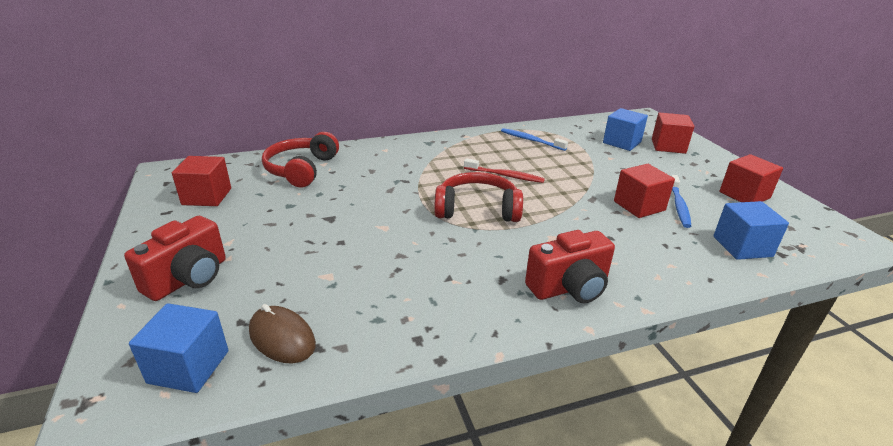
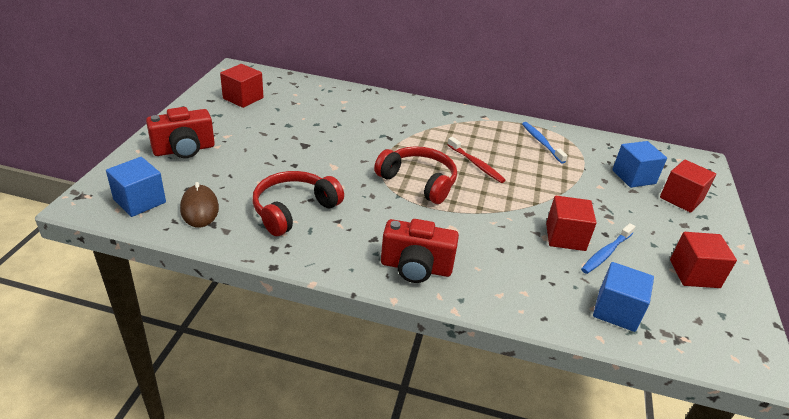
camera: 30 degrees right, 5 degrees up
red headphones [262,132,339,187] -> red headphones moved to [253,171,344,236]

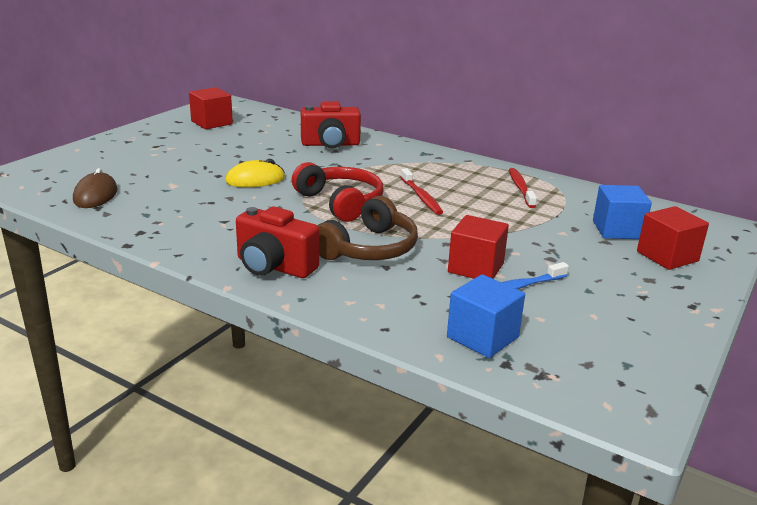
camera: 20 degrees right, 10 degrees down
blue cube [106,157,166,217] -> none
red camera [146,107,215,158] -> red camera moved to [301,101,361,149]
red headphones [253,171,344,236] -> none
blue toothbrush [522,122,568,164] -> red toothbrush [509,168,537,208]
red cube [670,232,737,288] -> none
none -> yellow mouse [225,159,285,187]
none -> brown headphones [317,196,418,260]

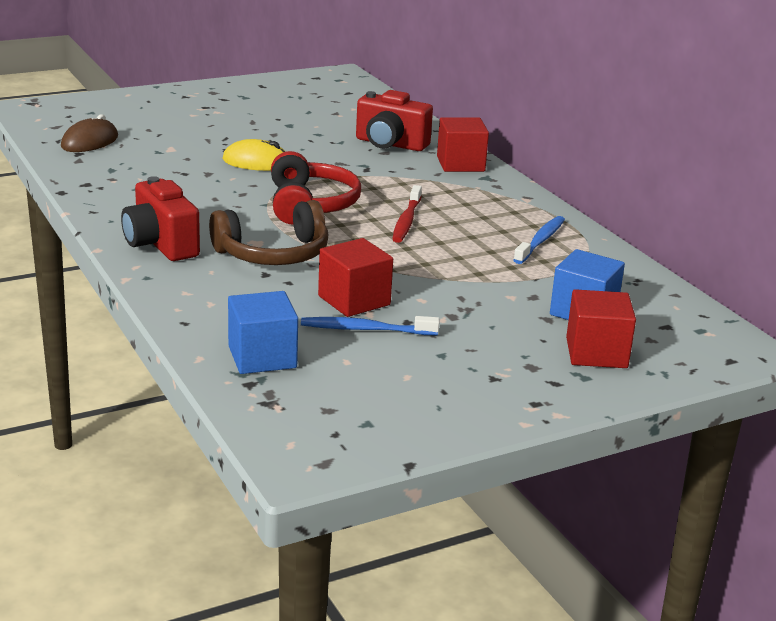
camera: 30 degrees right, 0 degrees up
red cube [189,87,233,129] -> red cube moved to [437,117,489,172]
red toothbrush [509,168,537,208] -> blue toothbrush [513,216,565,264]

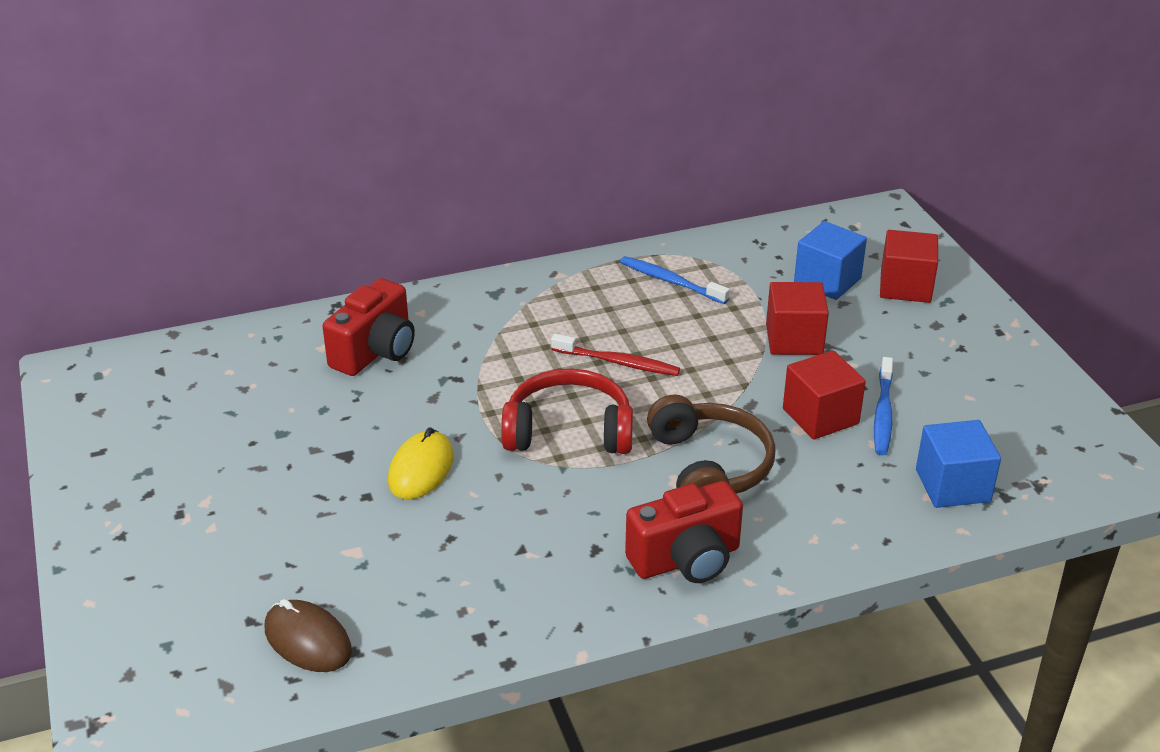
camera: 80 degrees left, 10 degrees up
red cube [437,117,489,172] -> red cube moved to [766,282,829,355]

